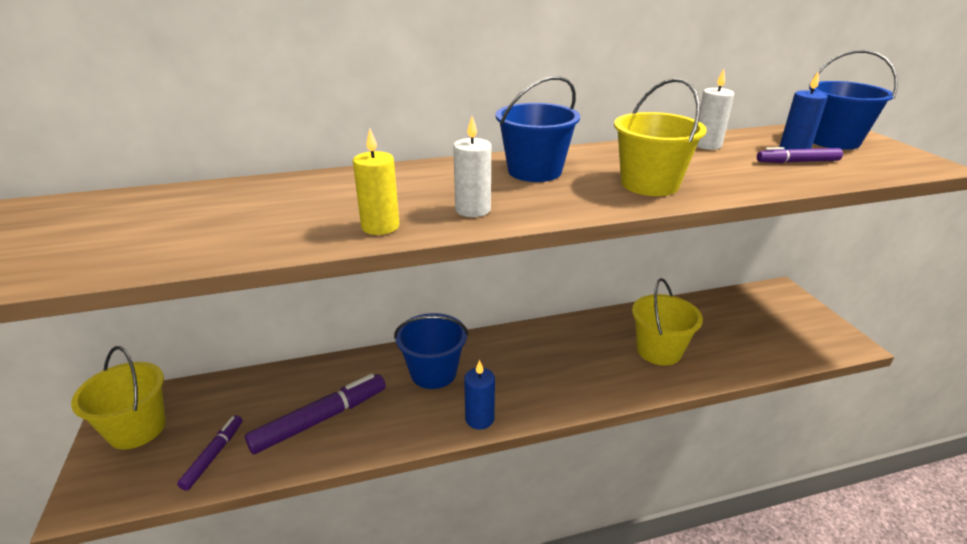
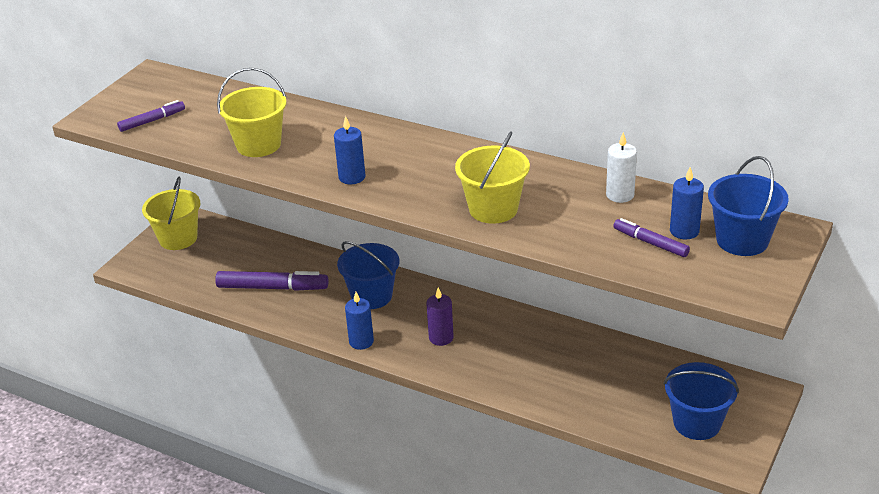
camera: 45 degrees right, 5 degrees up
purple marker [177,415,243,491] -> purple marker moved to [117,100,185,132]
yellow candle [353,129,400,235] -> none
white candle [453,117,491,217] -> blue candle [334,116,365,185]
blue bucket [495,76,580,182] -> blue bucket moved to [664,362,739,440]
yellow bucket [632,278,703,366] -> yellow bucket moved to [217,68,286,157]
none -> purple candle [426,288,454,346]

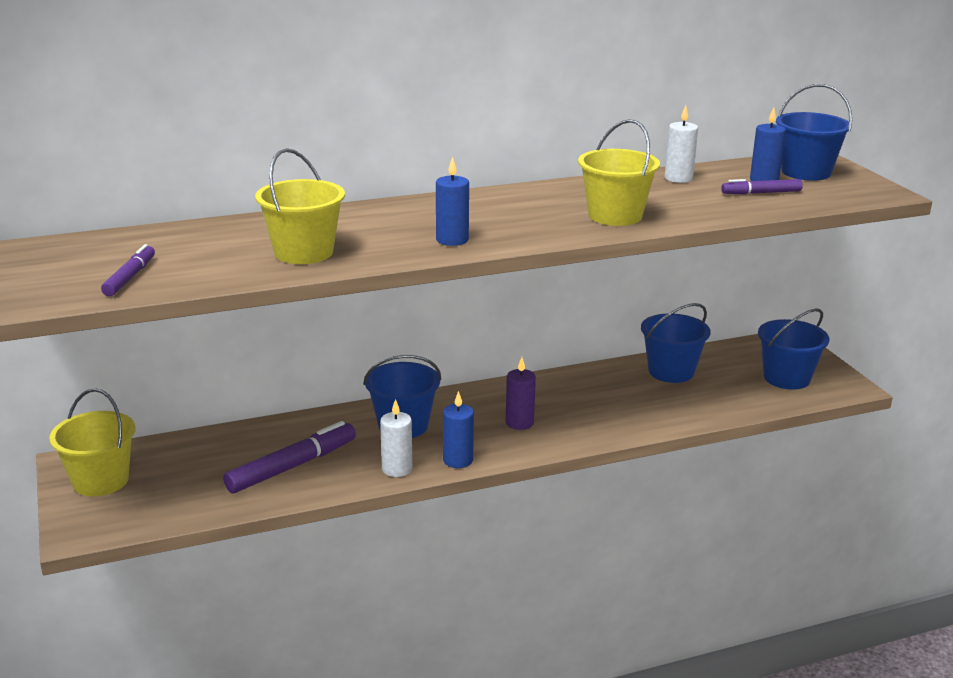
camera: 50 degrees left, 10 degrees down
none -> white candle [380,399,412,477]
none -> blue bucket [641,303,711,383]

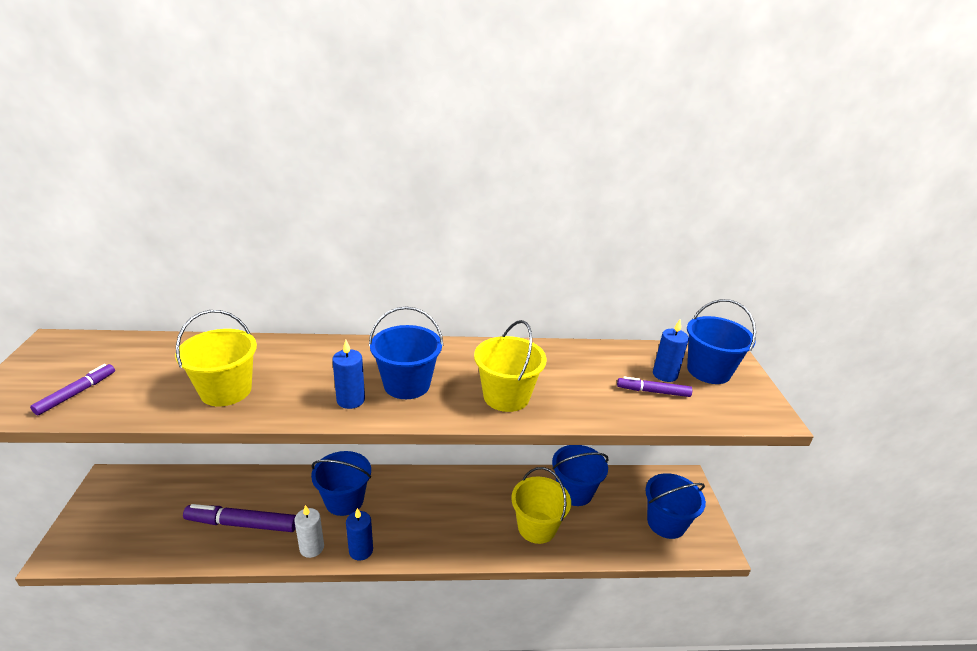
camera: 15 degrees right, 5 degrees up
yellow bucket [49,388,136,496] -> yellow bucket moved to [511,467,571,544]
purple marker [223,421,356,493] -> purple marker turned 150 degrees counterclockwise [183,504,296,532]
purple candle [506,357,536,430] -> none
white candle [665,105,698,183] -> none
none -> blue bucket [369,306,443,399]

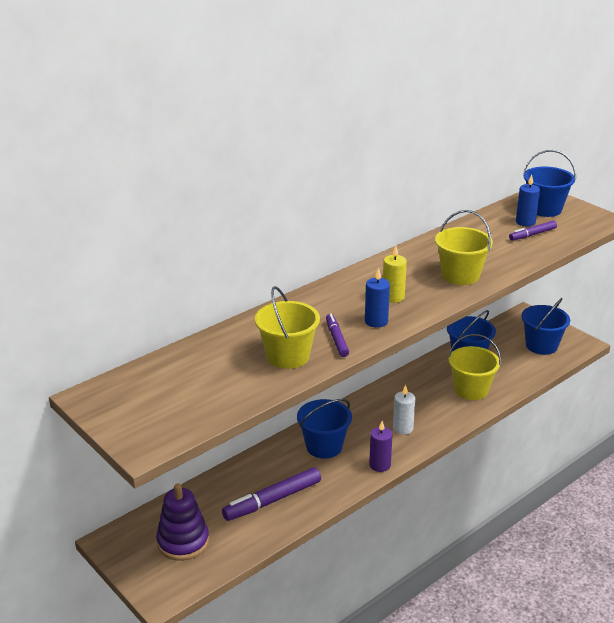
camera: 35 degrees left, 0 degrees up
purple marker [30,364,115,415] -> purple marker moved to [326,314,349,357]
white candle [294,505,324,558] -> white candle moved to [393,385,415,435]
blue candle [346,508,373,561] -> purple candle [369,421,392,472]
blue bucket [369,306,443,399] -> yellow candle [383,245,407,303]
none -> purple stacking toy [156,483,209,561]

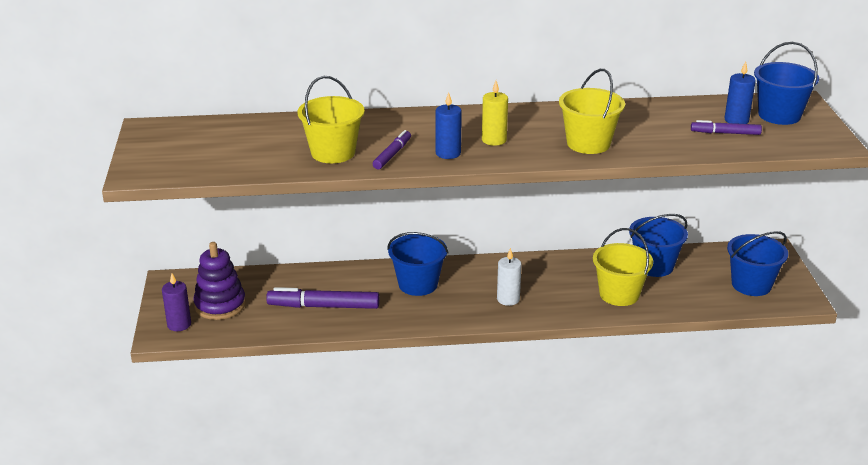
camera: 35 degrees right, 0 degrees up
purple candle [369,421,392,472] -> purple candle moved to [162,273,191,331]

